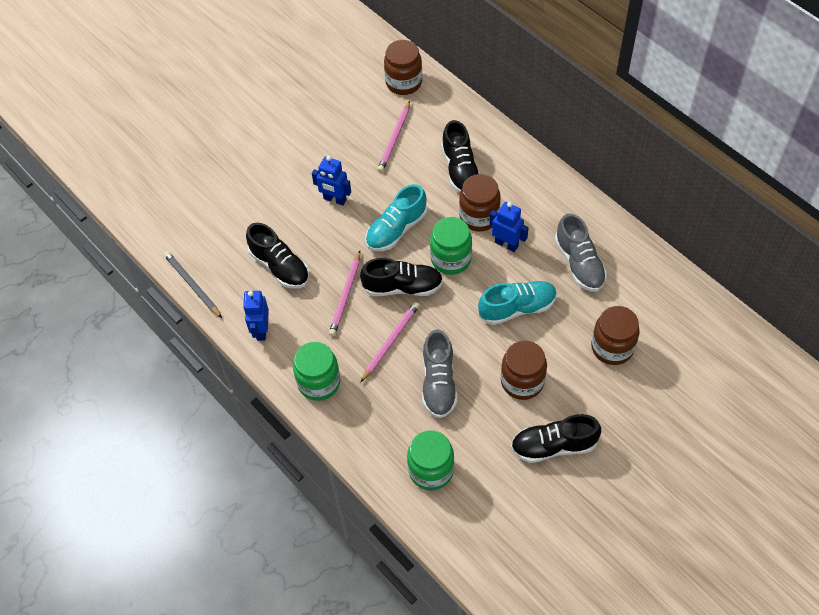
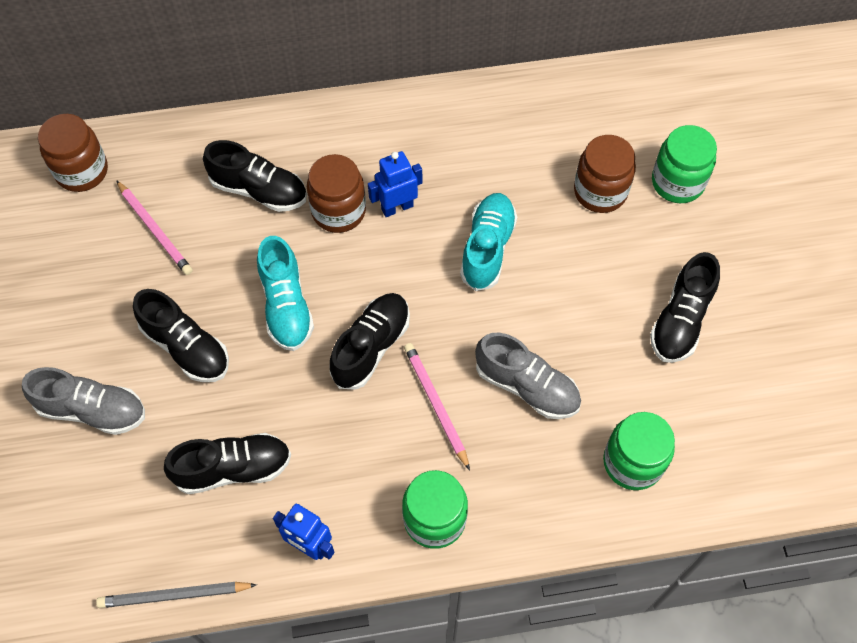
camera: 60 degrees left, 5 degrees up
blue robot [312,156,351,205] -> black shoe [133,289,229,382]
pink pencil [329,251,360,336] -> none
green jar [430,217,472,275] -> green jar moved to [652,125,717,203]
brown jar [501,340,547,400] -> none
grey shoe [555,214,607,292] -> grey shoe moved to [22,367,145,435]

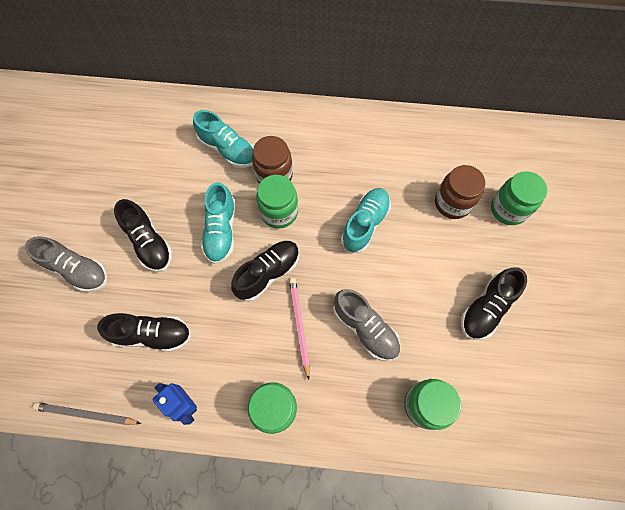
camera: 15 degrees right, 5 degrees up
brown jar [38,114,108,192] -> none
pink pencil [116,180,193,275] -> none
black shoe [203,140,307,212] -> turquoise shoe [193,110,254,168]
blue robot [368,151,422,217] -> none
none -> green jar [256,175,298,229]

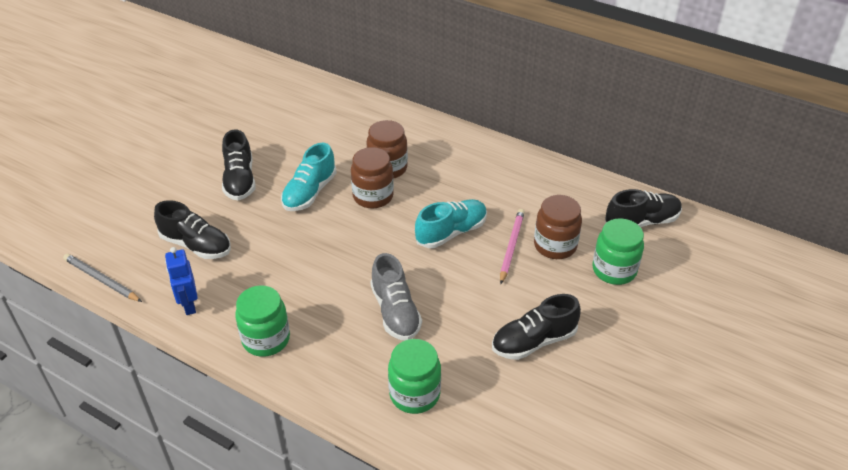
camera: 25 degrees right, 25 degrees down
grey shoe [25,236,107,292] -> none
turquoise shoe [193,110,254,168] -> none
black shoe [231,241,299,302] -> black shoe moved to [605,189,682,227]
green jar [256,175,298,229] -> brown jar [351,147,394,209]
pink pencil [289,278,310,380] -> pink pencil moved to [500,209,525,284]

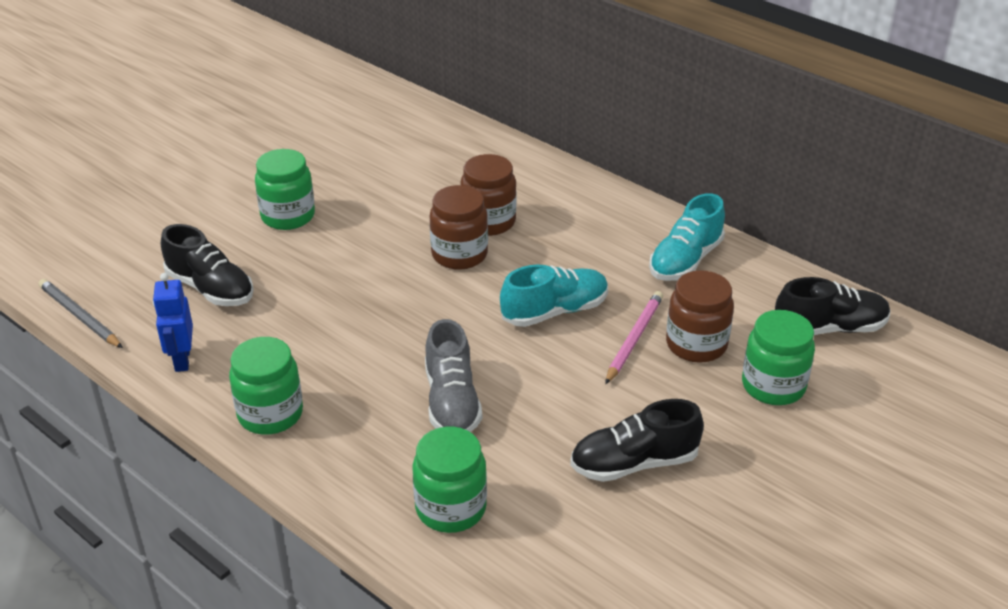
camera: 10 degrees right, 5 degrees down
black shoe [222,129,256,200] -> green jar [255,149,315,230]
turquoise shoe [281,143,337,211] -> turquoise shoe moved to [649,193,725,281]

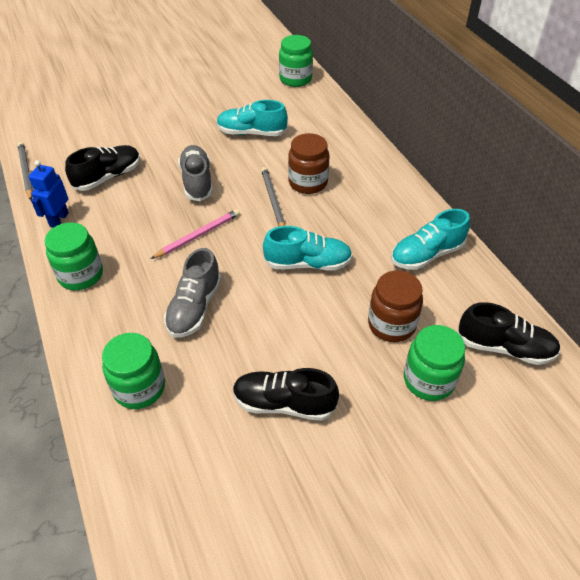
camera: 25 degrees right, 10 degrees up
black shoe [161,224,254,306] -> black shoe turned 105 degrees counterclockwise [65,145,141,191]
green jar [255,149,315,230] -> green jar moved to [279,35,313,87]
brown jar [430,185,488,270] -> grey pencil [261,167,285,226]
pink pencil [605,291,663,384] -> pink pencil moved to [151,209,240,259]
none -> grey shoe [178,145,213,201]
none -> turquoise shoe [216,100,288,136]

